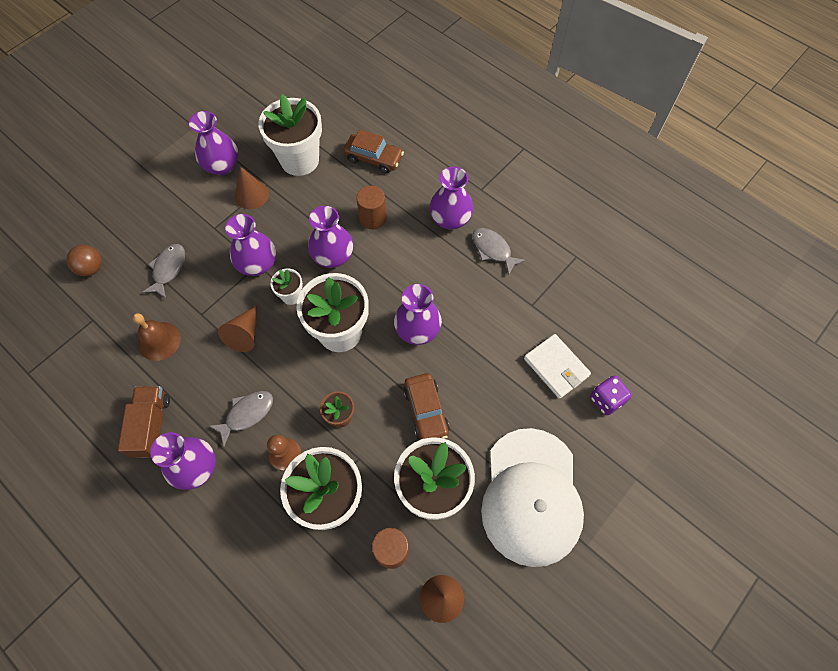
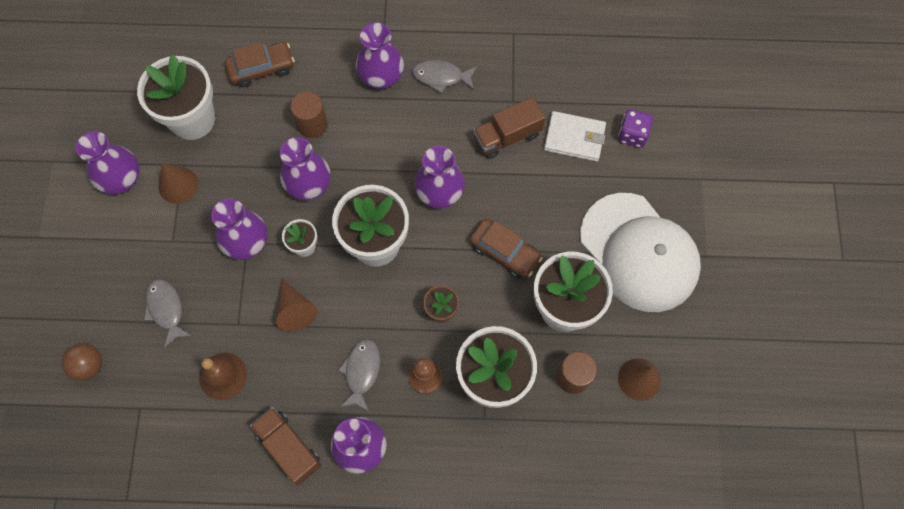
camera: 40 degrees left, 5 degrees up
none -> brown truck [473,97,545,159]

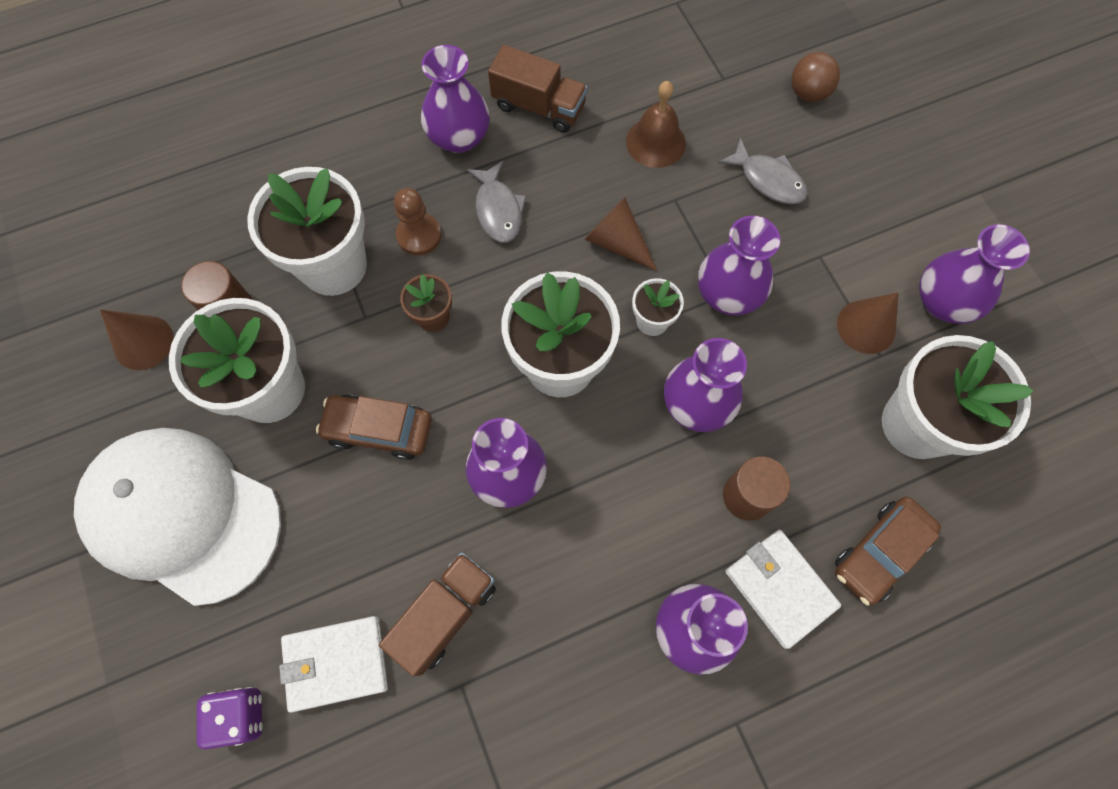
camera: 155 degrees right, 0 degrees up
grey fish [412,60,477,93] -> none
none -> white wallet [725,530,841,649]

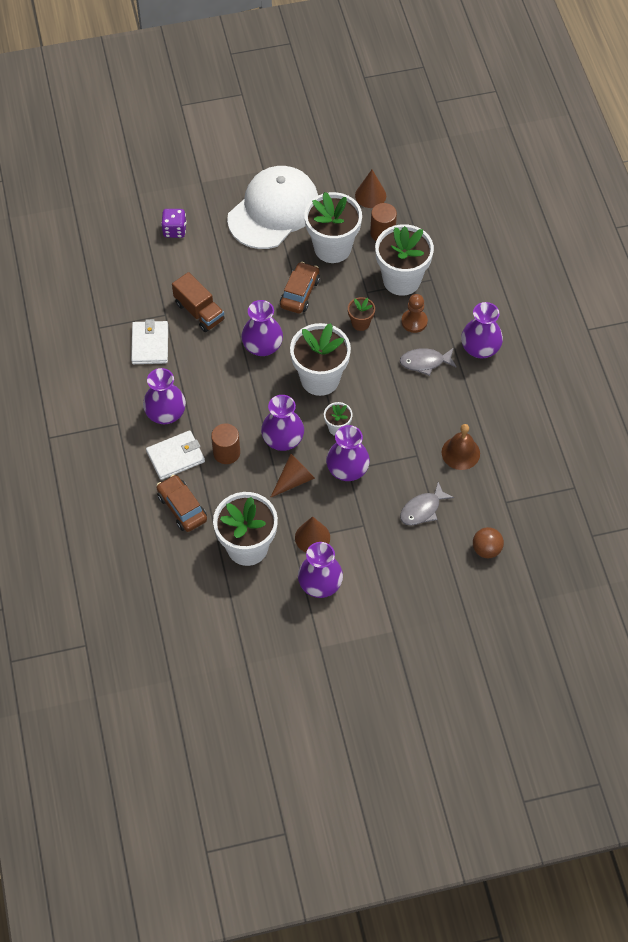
camera: 100 degrees right, 10 degrees down
white wallet [279,616,388,713] -> white wallet moved to [131,319,168,364]
brown truck [488,45,587,133] -> none
brown cone [584,197,657,271] -> brown cone moved to [270,454,315,498]

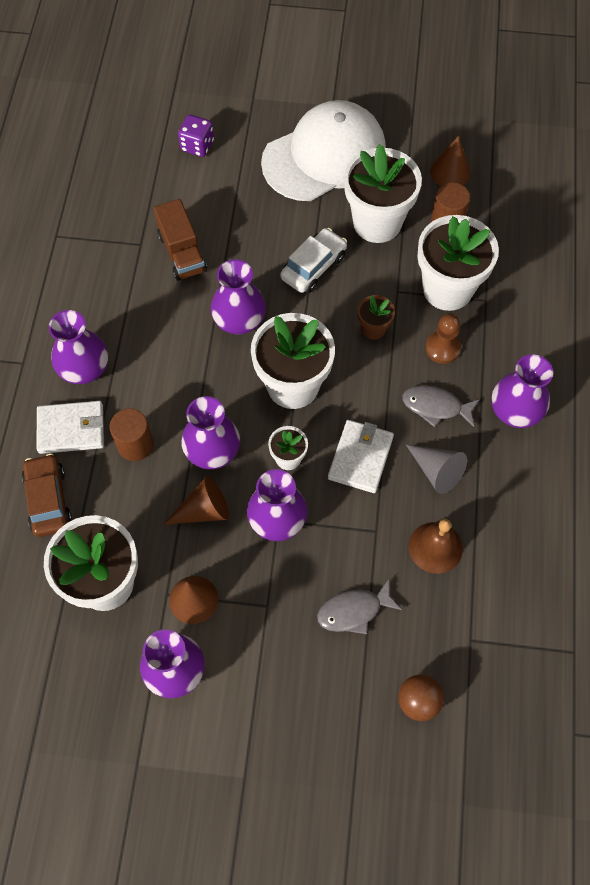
camera: 20 degrees right, 5 degrees up
white wallet [131,319,168,364] -> white wallet moved to [328,420,394,493]
brown car [280,262,320,314] -> white car [280,228,347,293]
none -> grey cone [406,444,467,494]

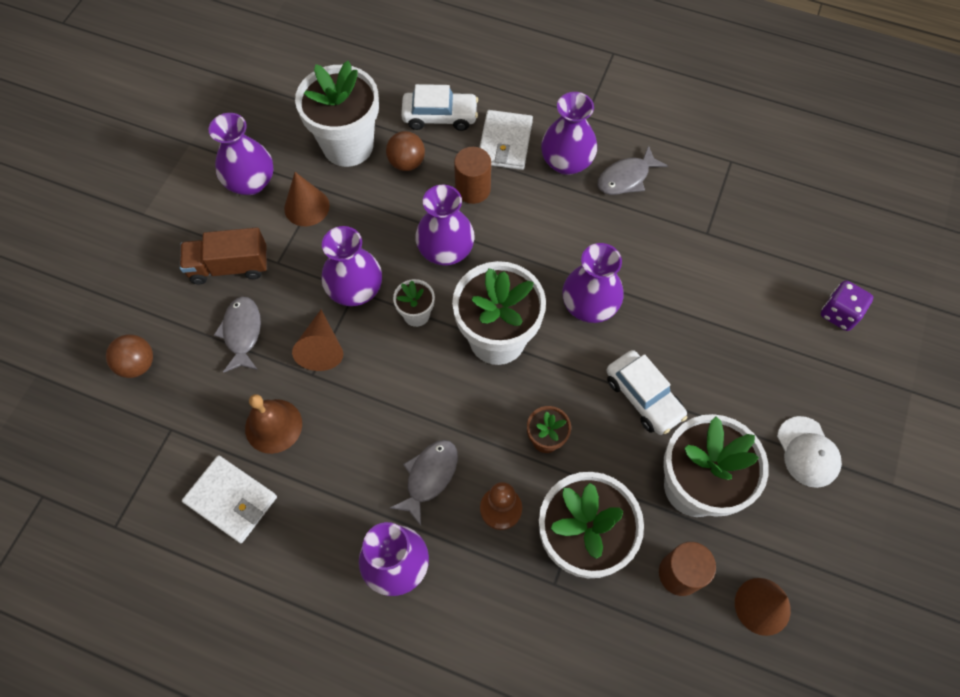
camera: 105 degrees right, 0 degrees up
brown car [22,453,72,537] -> white car [401,84,478,131]
brown truck [154,199,207,281] -> brown truck moved to [180,227,267,284]
brown cone [163,476,229,525] -> brown cone moved to [292,310,343,371]
white cap [261,100,386,201] -> white cap [777,416,842,488], size x0.44
white wallet [328,420,394,493] -> white wallet moved to [182,455,277,543]
grey cone [406,444,467,494] -> none
none -> brown ball [386,131,425,171]
none -> grey fish [597,145,668,195]

